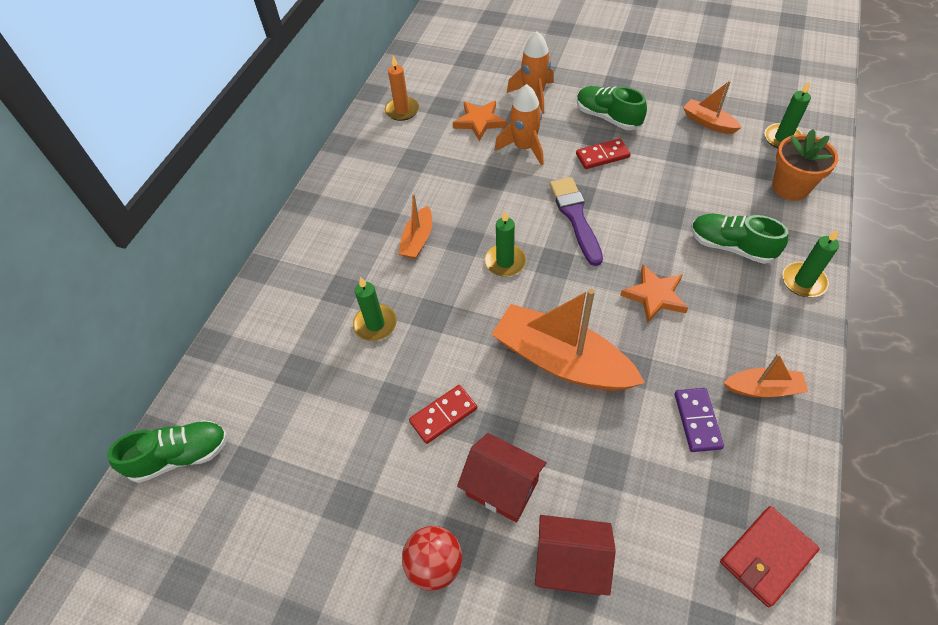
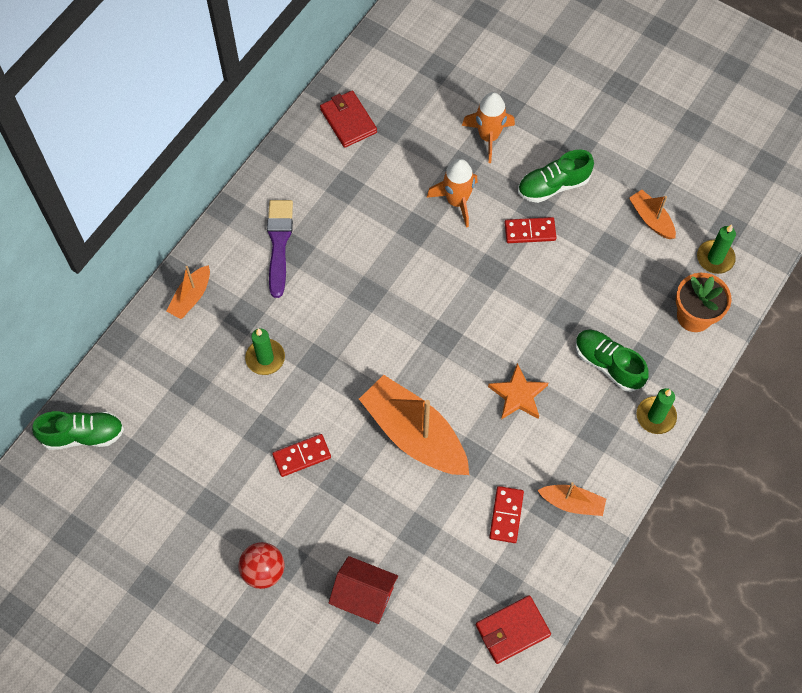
camera: 10 degrees right, 10 degrees up
orange candle [385,56,419,121] -> red wallet [320,90,377,148]
orange boat [398,194,432,259] -> orange boat moved to [166,265,210,319]
orange star [453,101,506,141] -> none
red house [457,433,547,523] -> none
green candle [484,211,526,277] -> none
purple brush [550,177,603,266] -> purple brush moved to [267,200,293,298]
green shoe [577,86,647,130] -> green shoe turned 75 degrees counterclockwise [518,150,594,203]
purple domino [675,388,724,452] -> red domino [489,486,524,543]

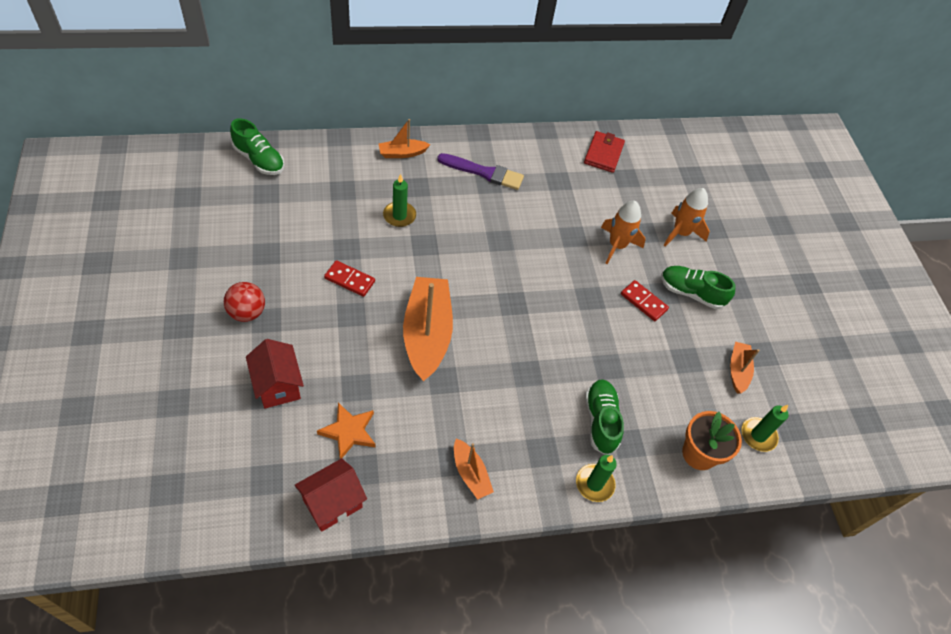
camera: 40 degrees right, 10 degrees down
purple brush [267,200,293,298] -> purple brush turned 60 degrees clockwise [437,153,524,190]
red wallet [476,595,551,664] -> red house [295,458,367,532]
orange star [488,363,548,420] -> orange star moved to [317,403,375,459]
red domino [489,486,524,543] -> none

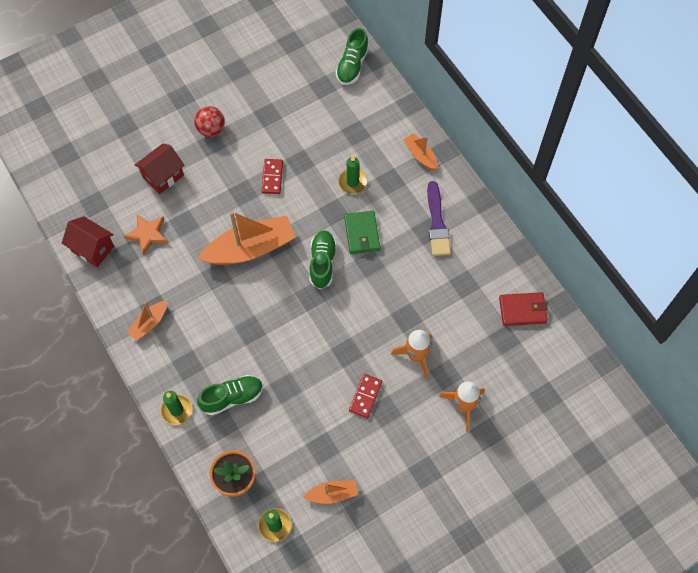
camera: 75 degrees right, 10 degrees up
green shoe [661,266,736,309] -> green shoe moved to [310,230,337,289]
none -> green wallet [344,211,381,254]

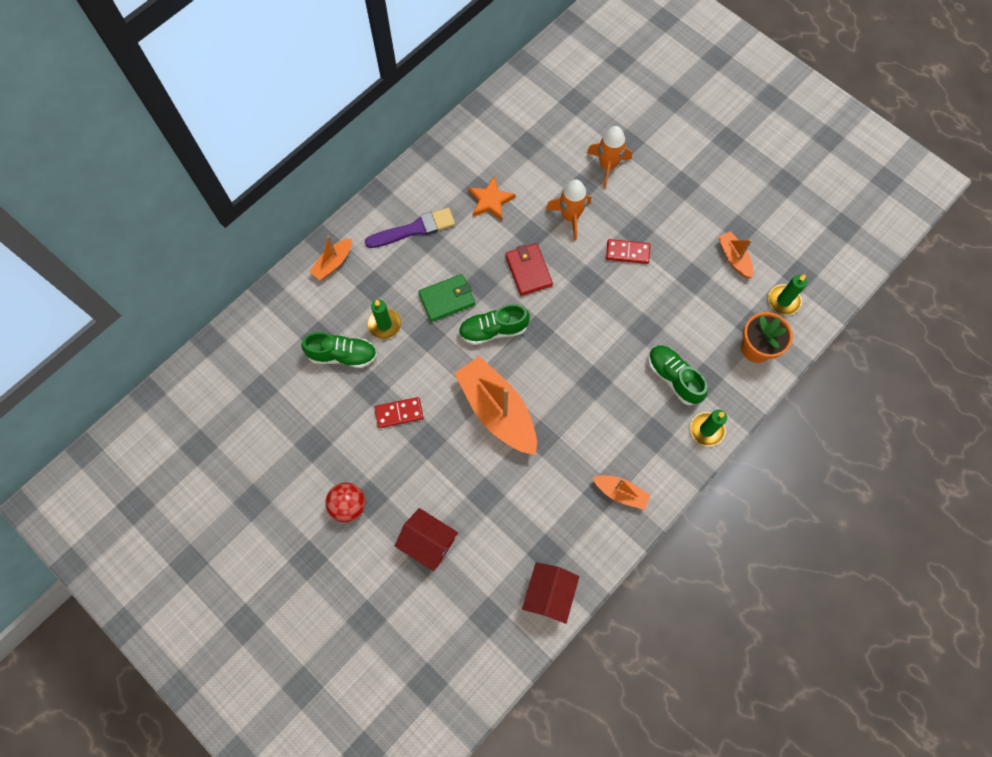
camera: 105 degrees left, 5 degrees up
orange star [123,214,168,256] -> orange star moved to [468,176,516,221]
green shoe [336,28,369,85] -> green shoe moved to [301,332,377,368]
red wallet [499,292,548,326] -> red wallet moved to [505,243,553,296]

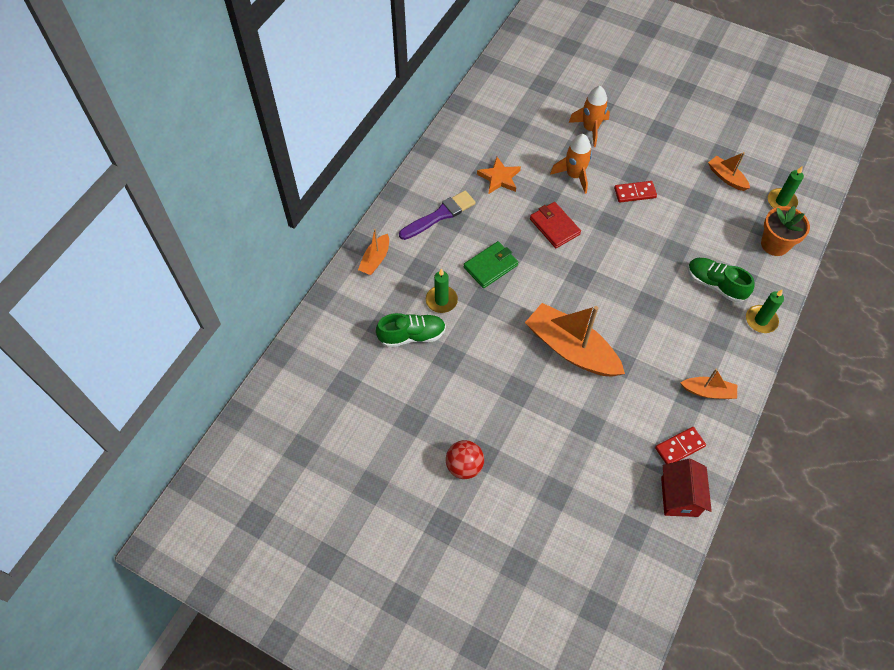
camera: 15 degrees left, 10 degrees down
red domino [375,397,423,428] -> red domino moved to [655,427,706,464]
red house [395,508,458,571] -> none
green shoe [458,304,530,345] -> none

